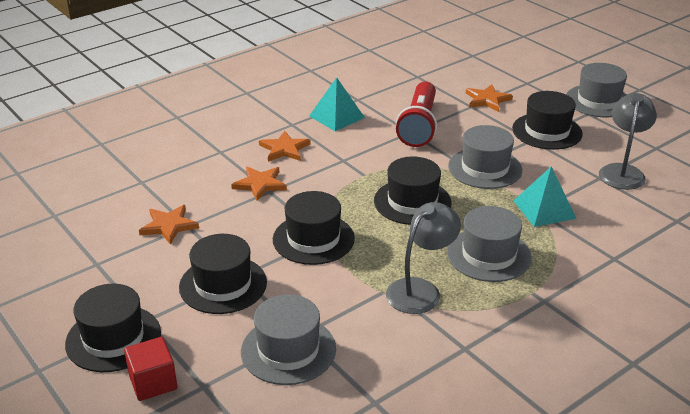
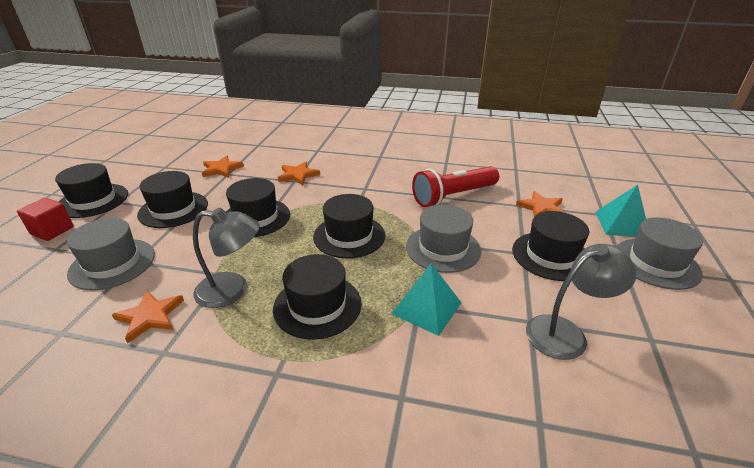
camera: 50 degrees right, 0 degrees up
orange star [259,131,311,162] -> orange star moved to [112,290,184,344]
turquoise pyramid [309,77,365,131] -> turquoise pyramid moved to [595,185,646,237]
grey hat [447,206,532,282] -> black hat [273,254,362,340]

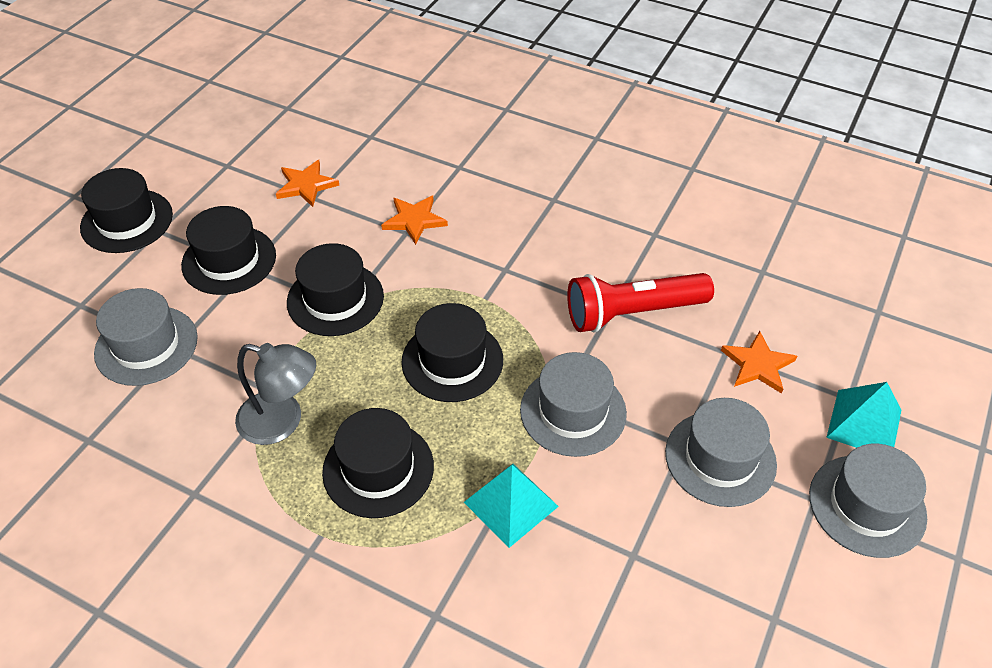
camera: 15 degrees right, 15 degrees up
red cube [17,198,74,241] -> none
orange star [112,290,184,344] -> none
black hat [512,211,589,281] -> grey hat [665,398,777,507]
grey lamp [526,244,636,360] -> none

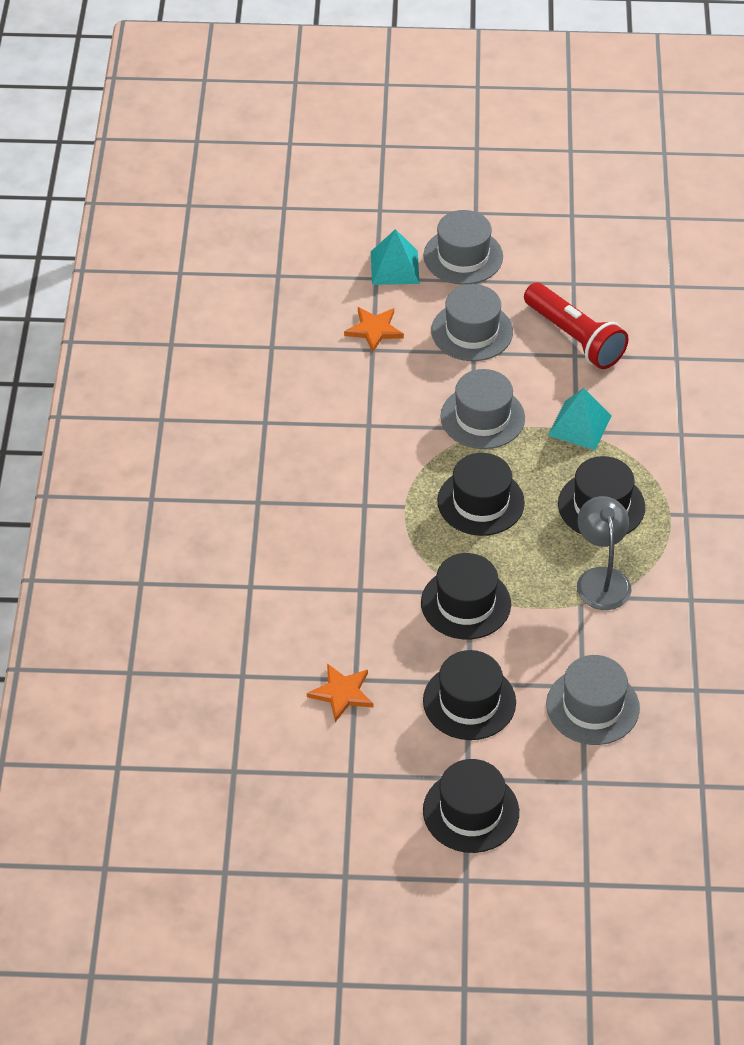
camera: 115 degrees left, 0 degrees up
orange star [381,195,448,245] -> none
red flashlight [567,273,714,332] -> red flashlight moved to [524,283,629,369]

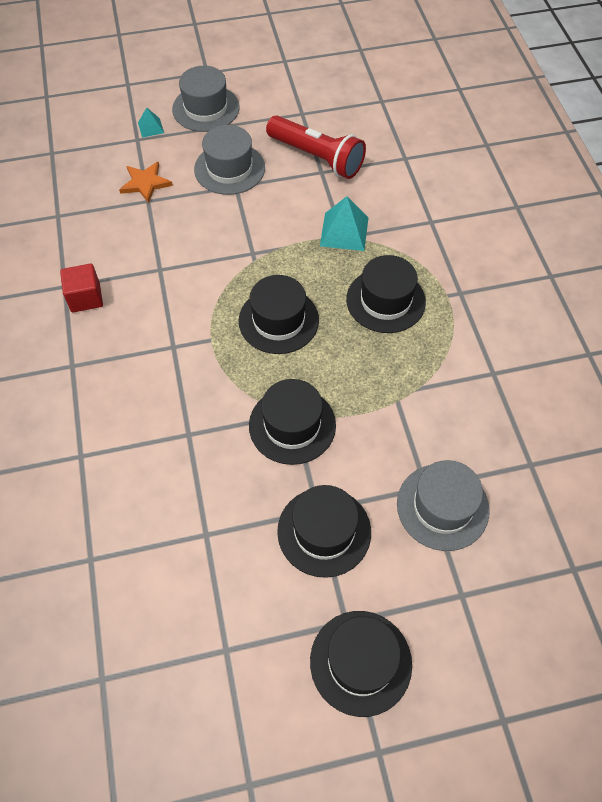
camera: 15 degrees left, 10 degrees up
orange star [307,663,373,722] -> none
turquoise pyramid [371,229,420,285] -> turquoise pyramid [138,108,164,138], size x0.55
grey hat [441,369,525,449] -> none
grey lamp [577,496,632,610] -> none
none -> red cube [60,264,103,313]

